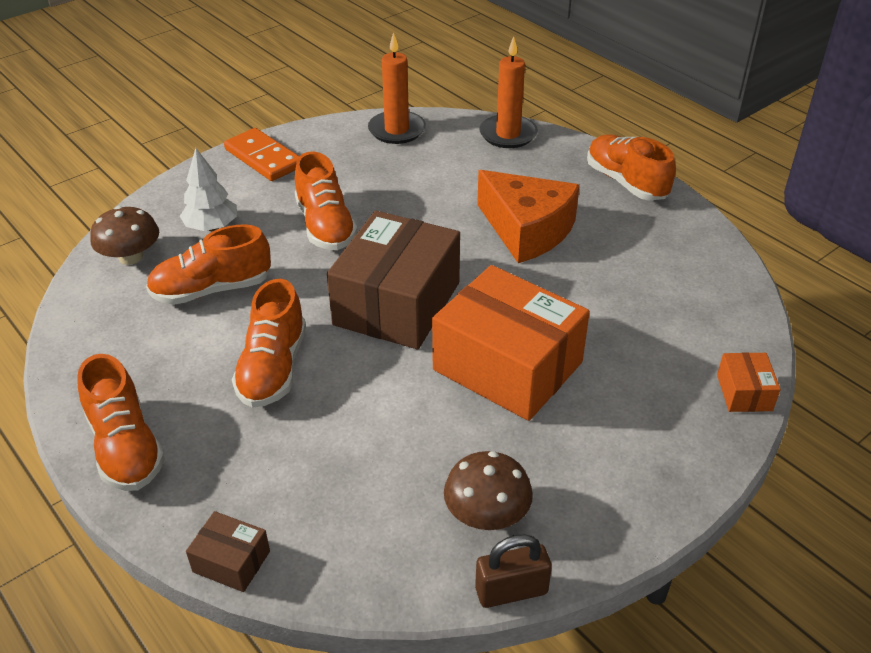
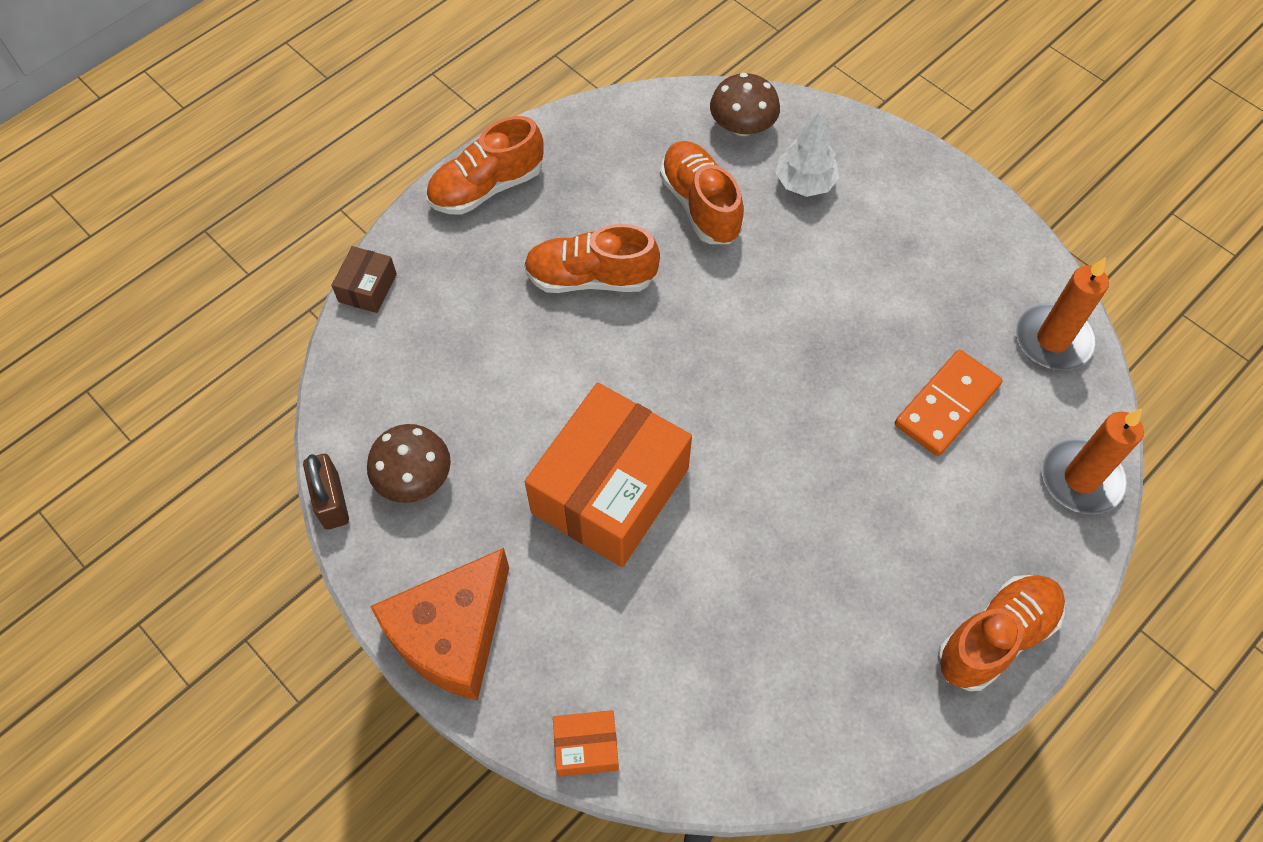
camera: 85 degrees right, 20 degrees up
orange domino [224,128,299,181] -> orange domino moved to [895,350,1002,456]
orange shoe [295,151,358,250] -> none
brown box [327,211,460,349] -> none
orange cheese [477,170,580,263] -> orange cheese moved to [370,548,509,701]

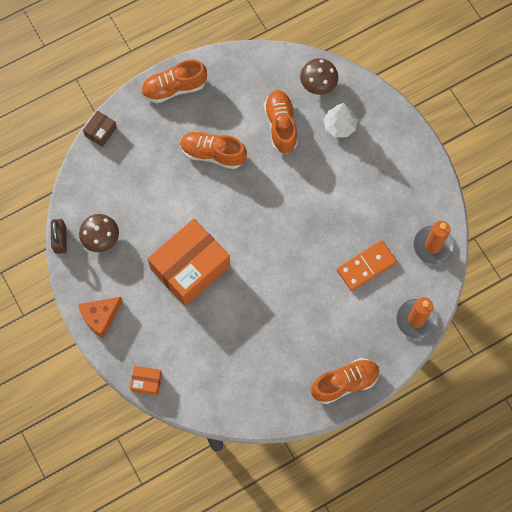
camera: 15 degrees right, 10 degrees up
orange cheese [370,548,509,701] -> orange cheese [78,297,123,339], size x0.66

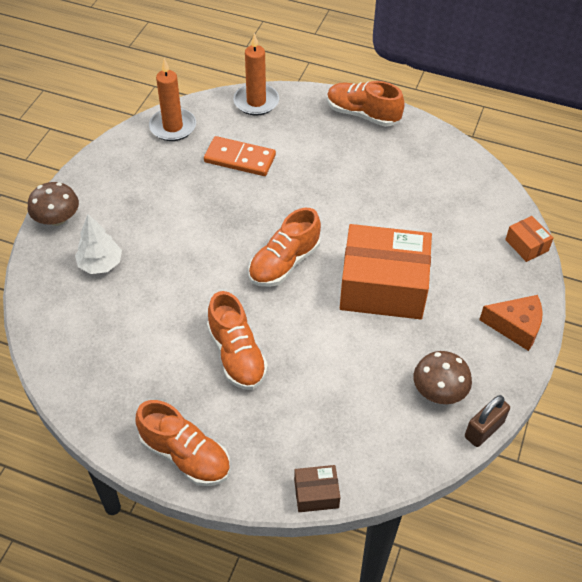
camera: 130 degrees left, 20 degrees down
orange shoe [264,90,298,154] -> orange shoe moved to [249,208,321,287]
brown mushroom [300,58,338,95] -> brown mushroom moved to [28,182,79,226]

